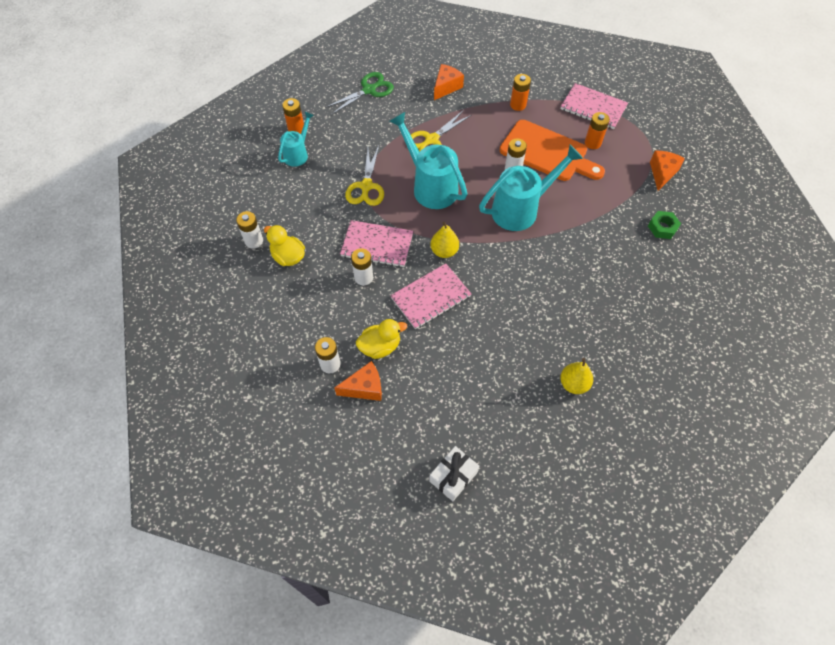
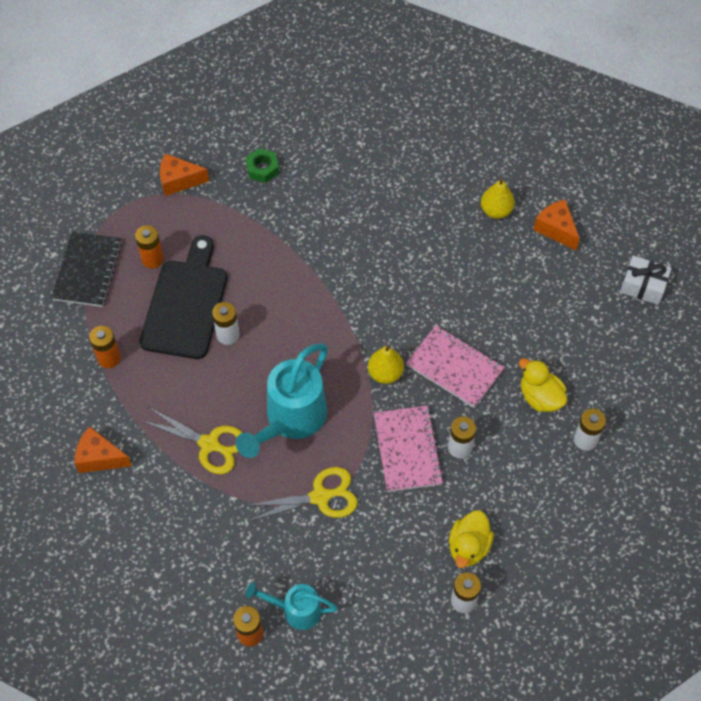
camera: 110 degrees left, 0 degrees up
green scissors [325,72,394,115] -> none
orange cheese [334,361,382,401] -> orange cheese moved to [533,200,580,250]
turquoise watering can [479,145,583,231] -> none
orange cutting board [500,120,605,181] -> black cutting board [139,235,227,359]
pink notebook [560,83,628,129] -> black notebook [51,232,122,307]

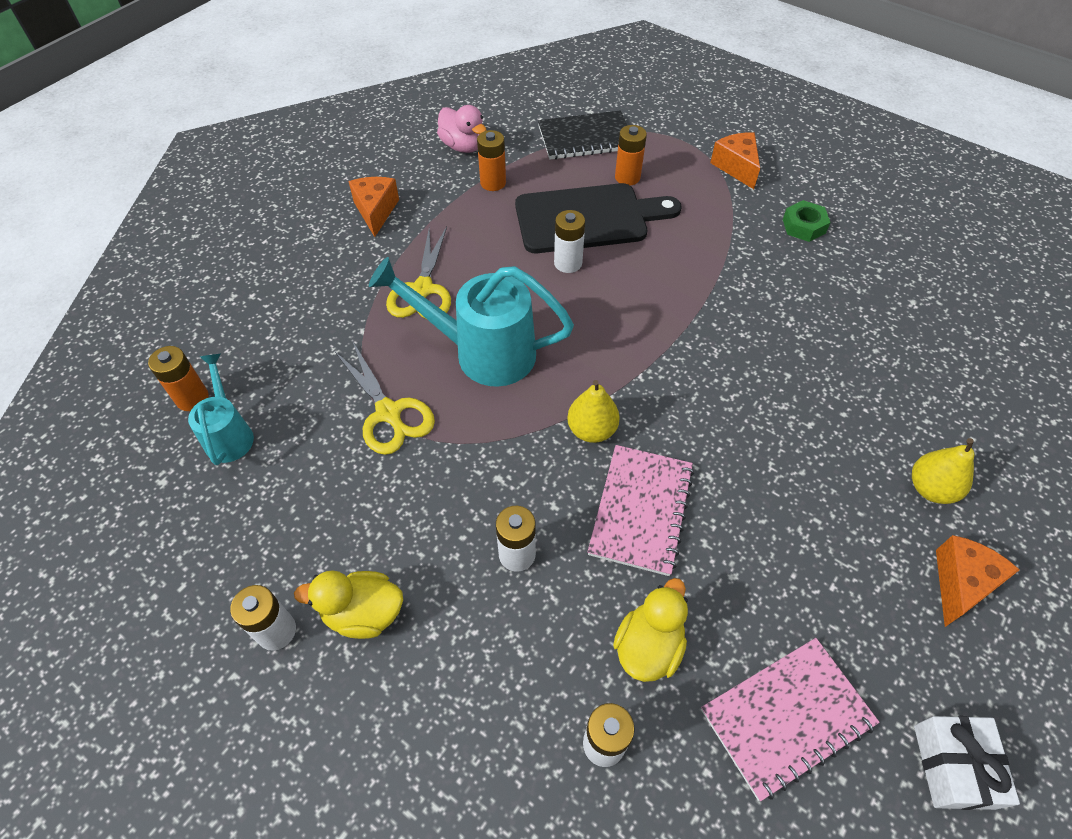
camera: 70 degrees right, 5 degrees down
pink notebook [374,406,444,492] -> pink notebook moved to [701,638,880,801]
none -> pink duck [437,105,486,153]

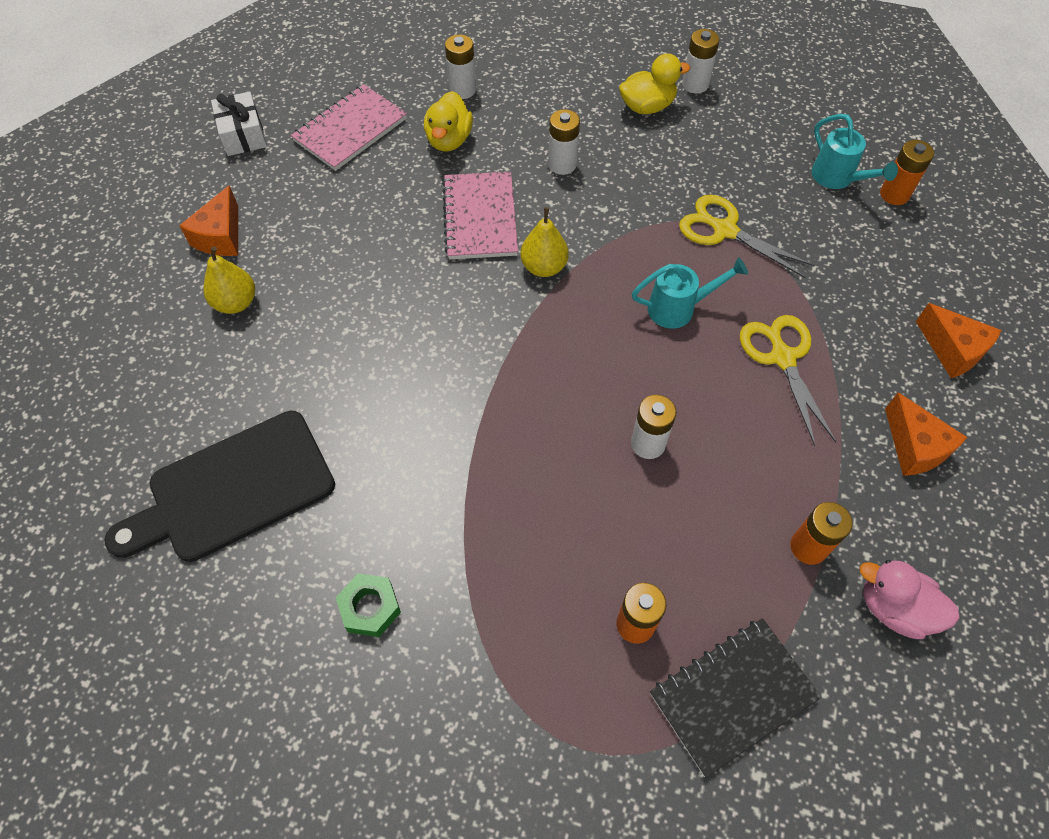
camera: 160 degrees right, 5 degrees up
turquoise watering can [369,257,574,387] -> turquoise watering can [632,257,748,329], size x0.57
black cutting board [515,183,682,253] -> black cutting board moved to [104,411,335,562]
orange cheese [710,132,760,189] -> orange cheese moved to [916,303,1001,378]

